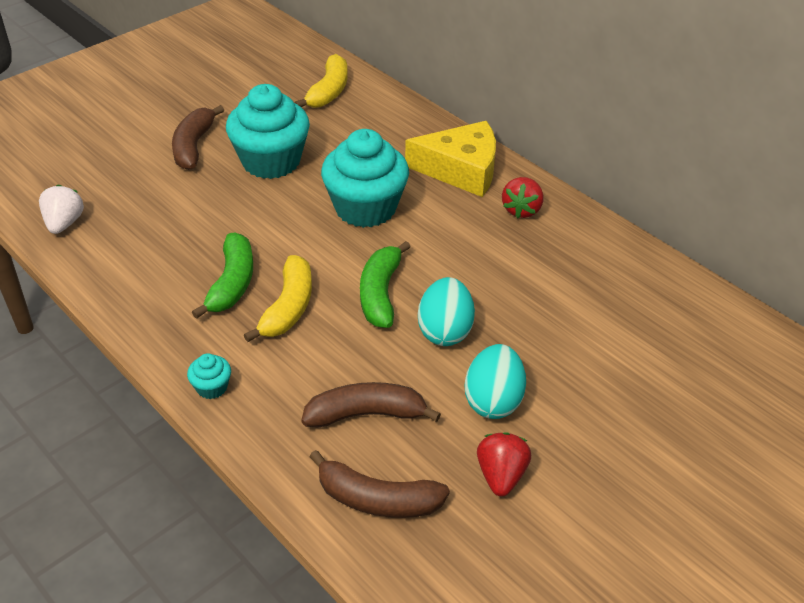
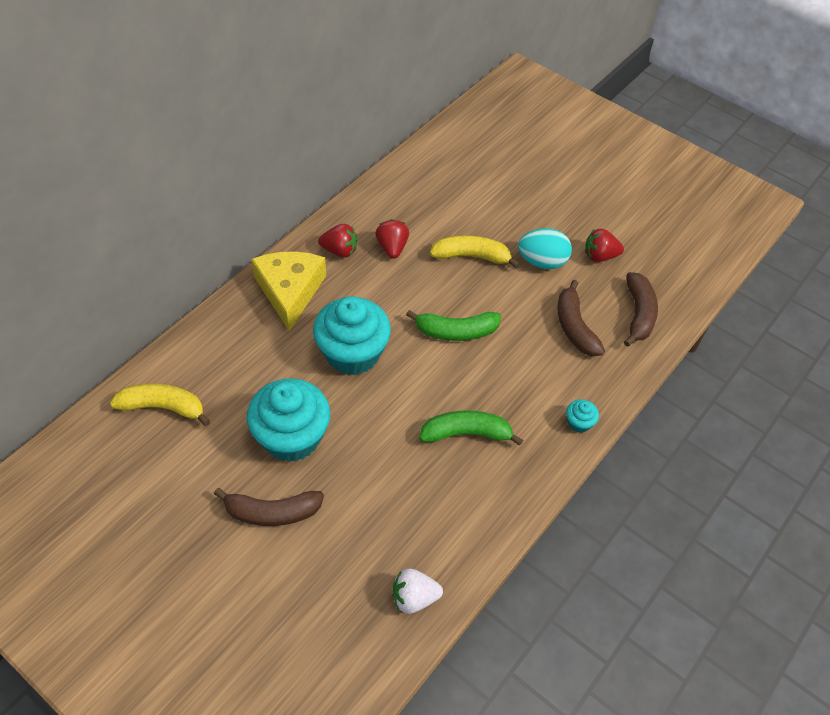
camera: 100 degrees left, 10 degrees up
yellow banana [244,255,312,342] -> yellow banana moved to [430,235,520,268]
turquoise egg [418,277,475,346] -> none
none -> red strawberry [376,219,409,259]

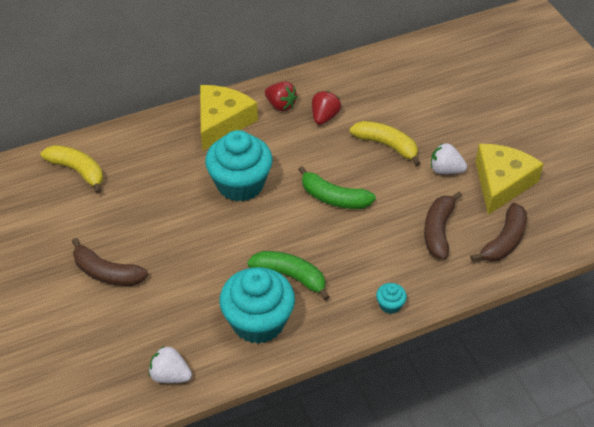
camera: 30 degrees right, 5 degrees down
turquoise cupcake [247,378,330,462] -> turquoise cupcake moved to [220,267,295,344]
turquoise egg [518,228,572,269] -> white strawberry [431,143,467,174]
red strawberry [585,228,624,262] -> yellow cheese [475,144,544,215]

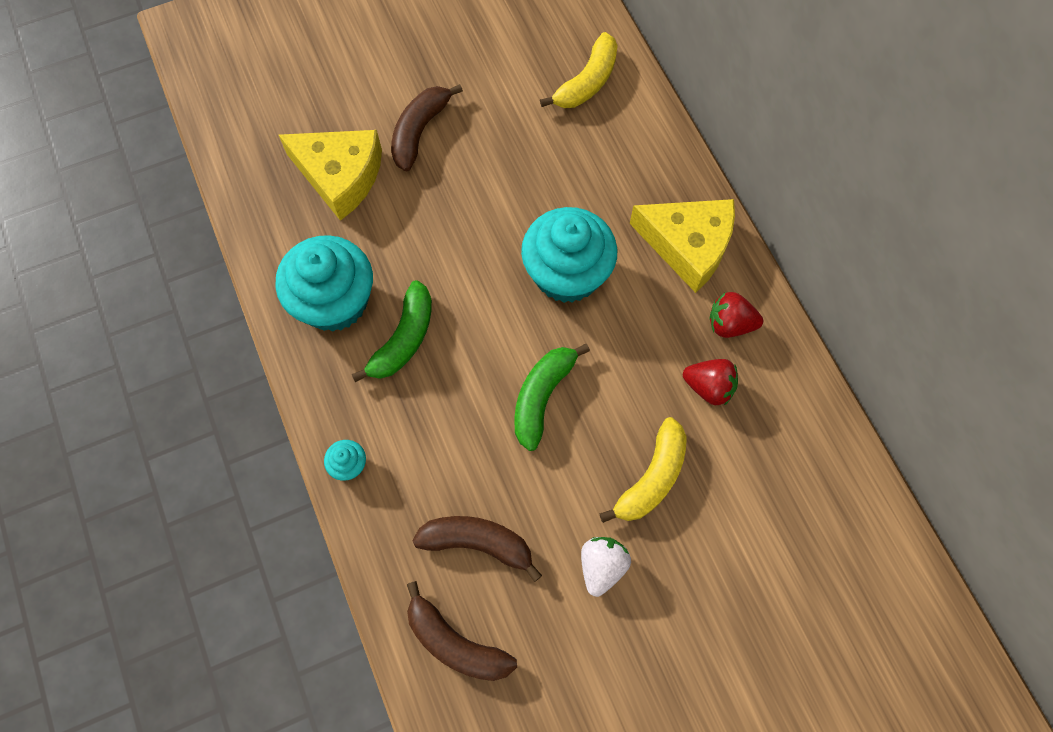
camera: 90 degrees right, 20 degrees up
white strawberry [149,346,192,383] -> none
red strawberry [265,82,297,111] -> red strawberry turned 60 degrees clockwise [709,292,763,338]
yellow cheese [475,144,544,215] -> yellow cheese moved to [279,130,382,221]

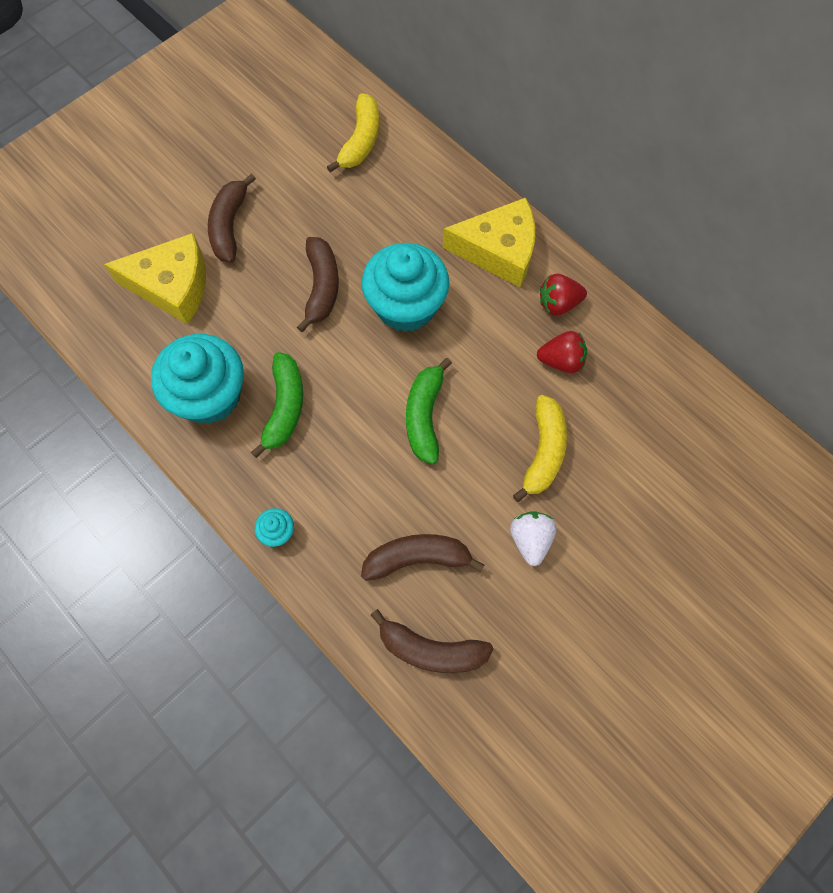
camera: 20 degrees left, 0 degrees up
none -> brown banana [297,237,339,332]

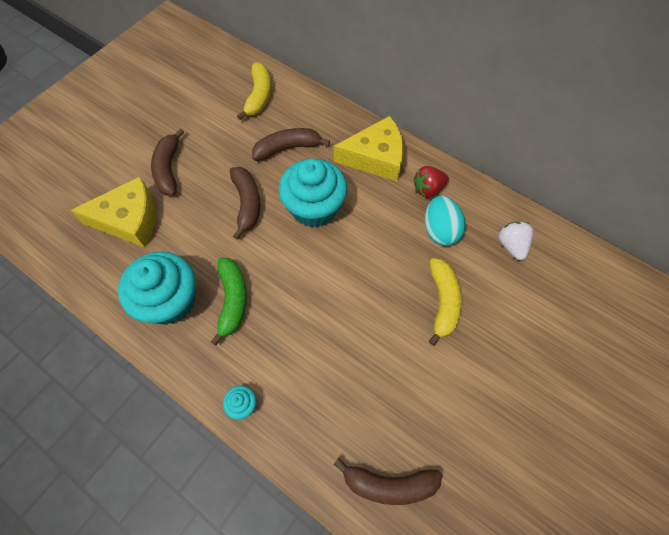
camera: 10 degrees left, 5 degrees down
brown banana [361,534,485,581] -> brown banana moved to [252,128,330,161]
green banana [406,358,452,464] -> none
white strawberry [510,511,557,566] -> white strawberry moved to [498,222,533,260]
red strawberry [537,331,587,373] -> turquoise egg [425,196,465,246]

